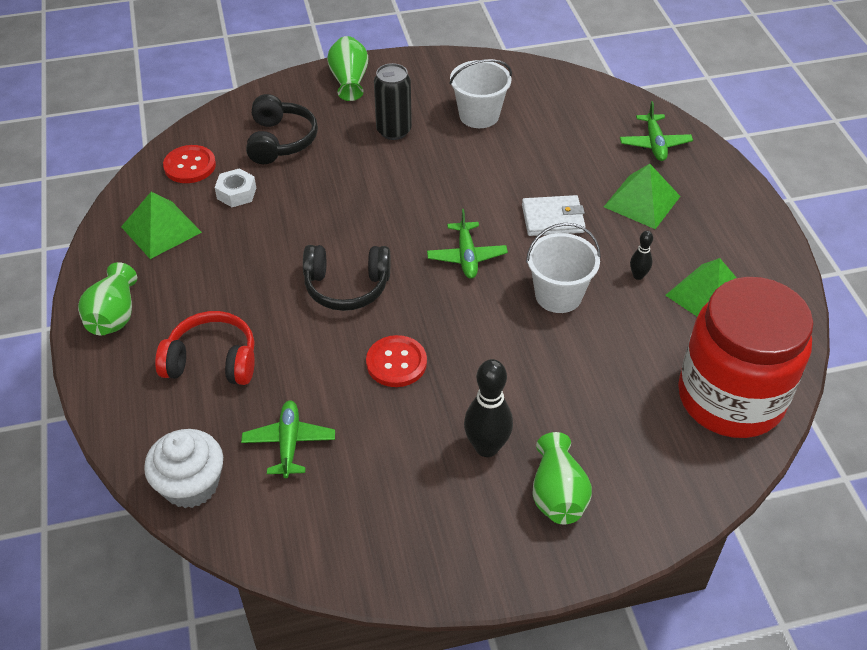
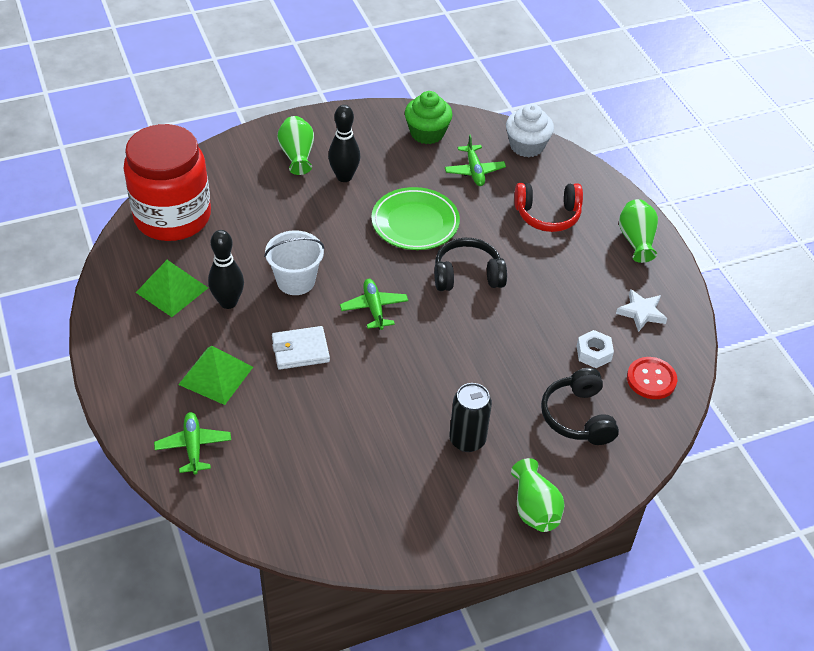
camera: 170 degrees right, 0 degrees up
green pyramid [121,192,202,259] -> white star [616,289,667,332]
red button [366,335,427,387] -> green plate [371,187,460,250]
white bucket [450,59,512,128] -> none
black bowling pin [630,231,653,280] -> black bowling pin [208,230,244,309], size x1.92
none -> green cupcake [405,91,453,144]

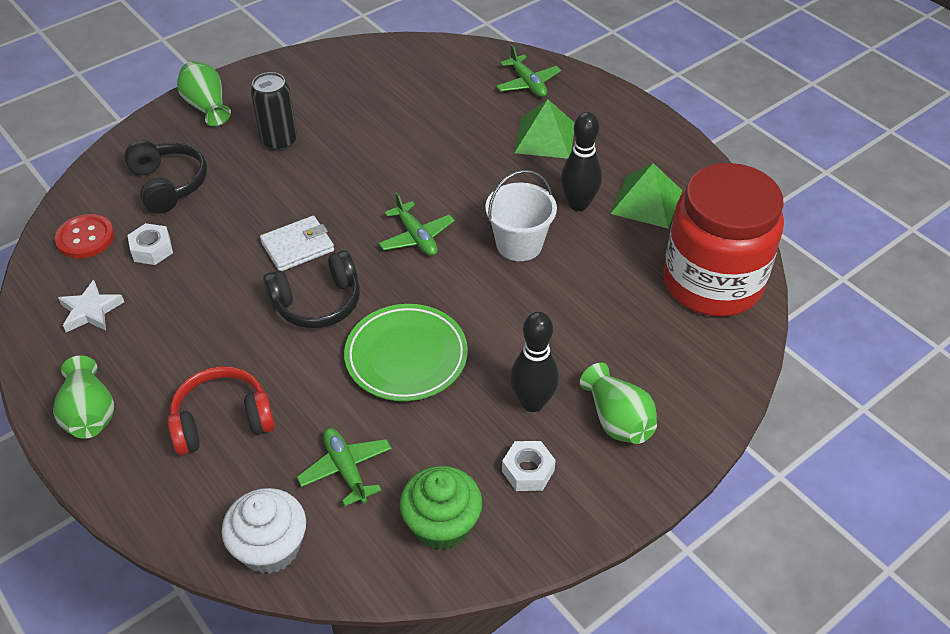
camera: 165 degrees right, 0 degrees up
white wallet [272,326,330,370] -> white wallet moved to [260,216,334,271]
none -> white nut [502,441,556,491]

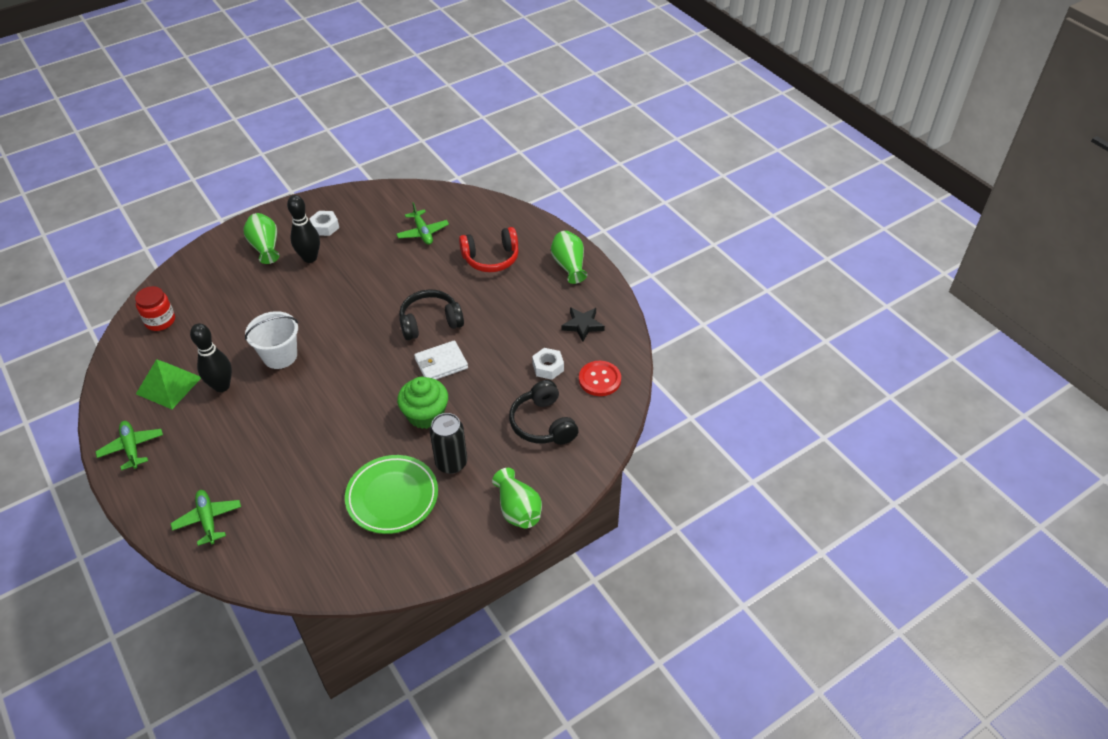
camera: 175 degrees left, 0 degrees up
white star [58,280,124,332] -> black star [561,307,605,342]
white cupcake [222,488,306,574] -> none
green plate [344,304,468,401] -> green plate moved to [345,455,438,534]
green plane [379,192,455,256] -> green plane moved to [96,421,163,471]
green cupcake [400,466,482,550] -> green cupcake moved to [397,377,448,429]
green pyramid [514,99,575,159] -> none
red jar [663,163,784,317] -> red jar [135,286,175,331], size x0.44

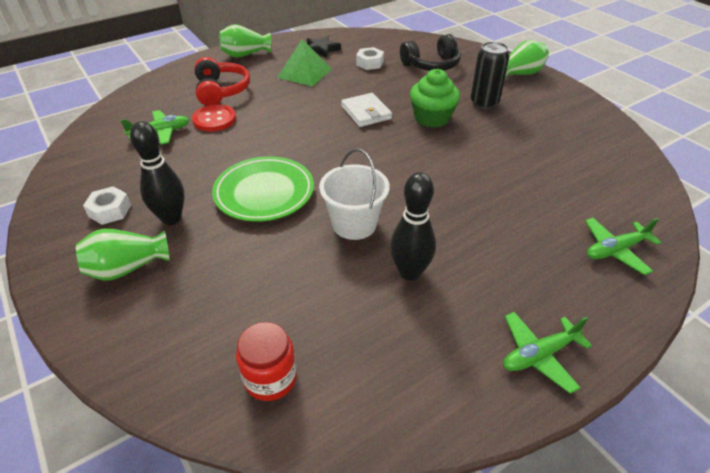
camera: 90 degrees left, 5 degrees down
green pyramid [136,359,201,409] -> green pyramid moved to [277,39,332,86]
green plate [345,455,438,534] -> green plate moved to [212,156,314,222]
black headphones [399,289,464,340] -> none
red button [579,361,621,396] -> red button moved to [192,104,236,132]

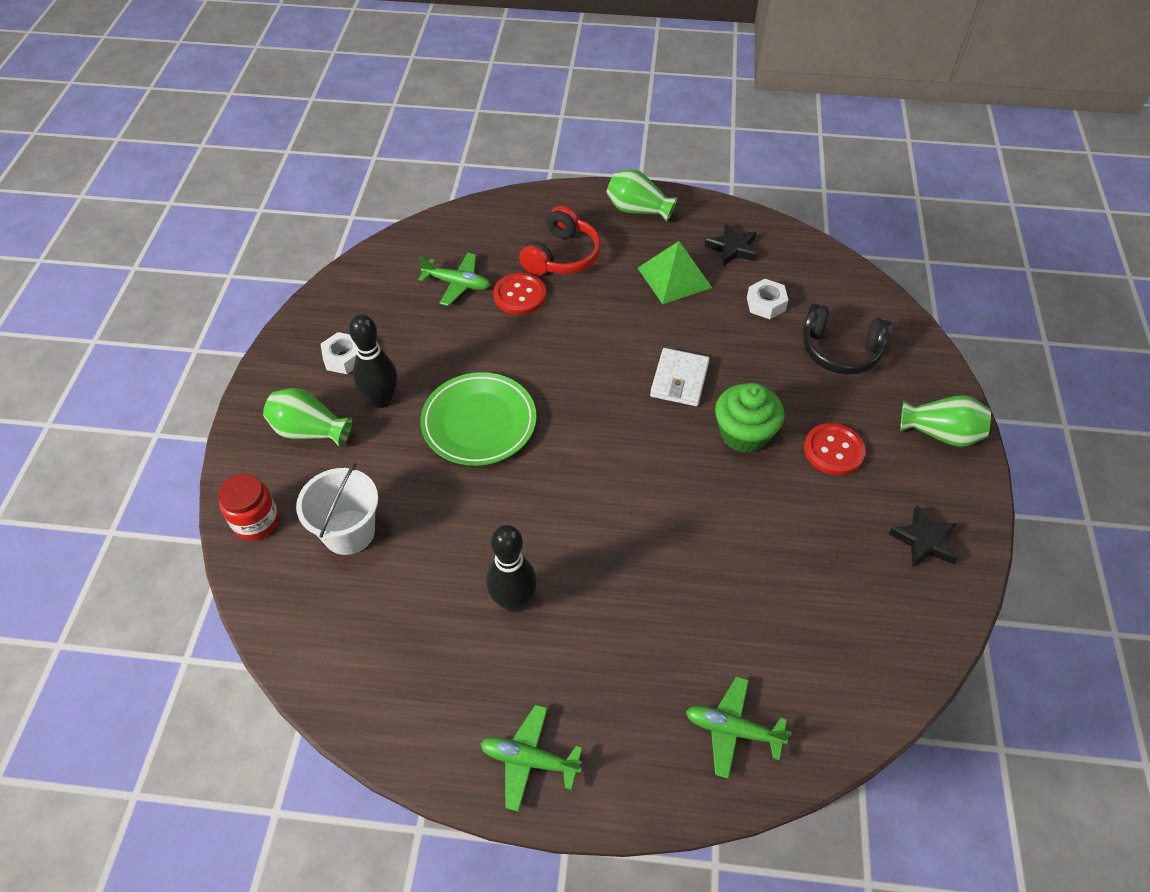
camera: 40 degrees right, 10 degrees up
red jar [236,322,297,401] -> red jar moved to [218,473,279,540]
white bucket [319,148,390,240] -> white bucket moved to [296,463,378,555]
black can [470,42,509,109] -> red button [804,423,866,475]
none -> black star [889,505,958,567]

